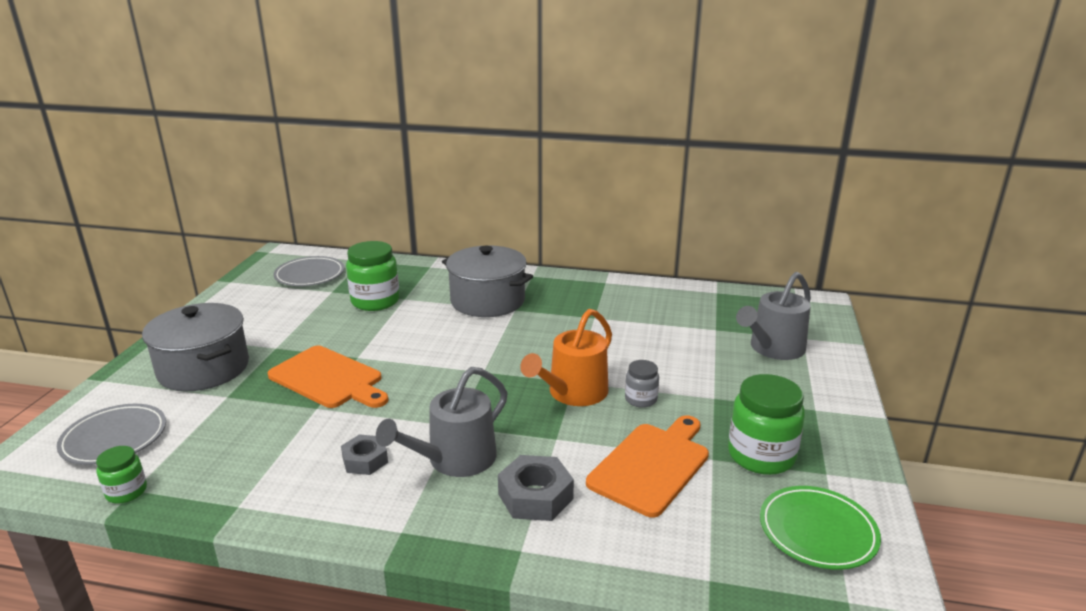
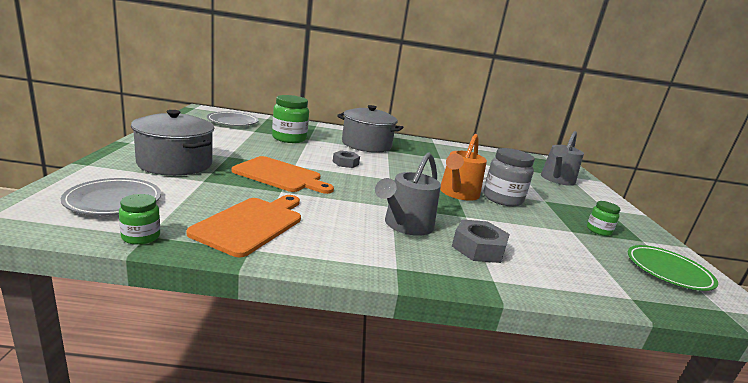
camera: 15 degrees left, 5 degrees down
grey nut [341,434,388,475] -> grey nut moved to [333,150,360,168]
orange cutting board [586,415,709,518] -> orange cutting board moved to [186,195,301,257]
grey jar [625,360,659,408] -> grey jar [483,148,535,207], size x1.85
green jar [728,374,805,475] -> green jar [587,201,621,236], size x0.54

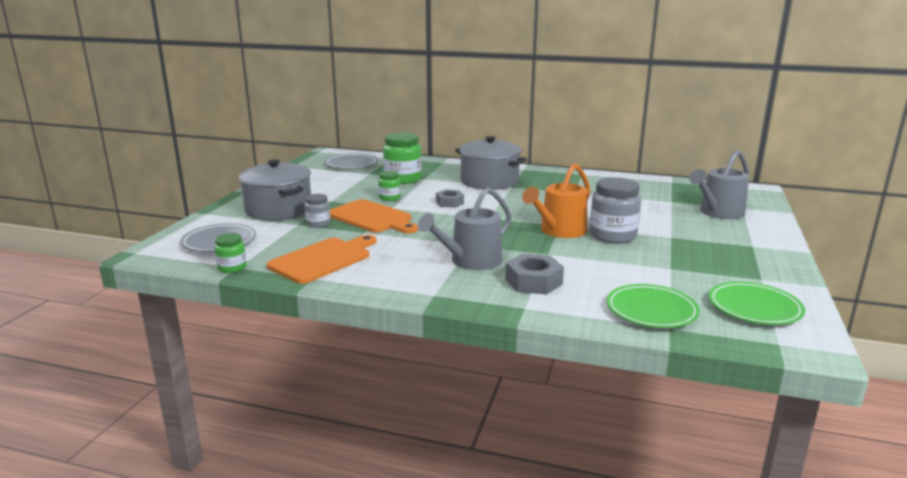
camera: 20 degrees right, 0 degrees up
green jar [587,201,621,236] -> green jar moved to [378,171,401,201]
none -> grey jar [304,194,331,228]
none -> green plate [607,284,700,328]

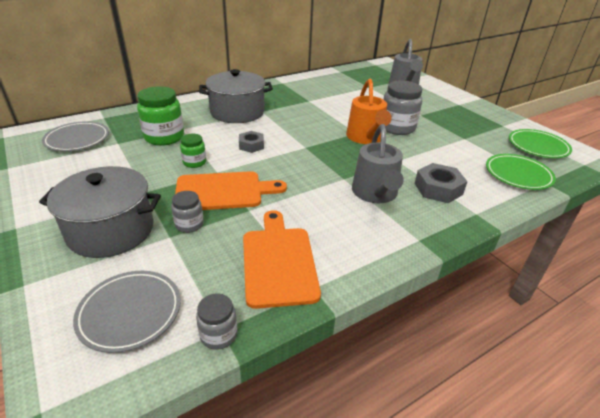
camera: 50 degrees left, 15 degrees up
green jar [214,233,247,273] -> grey jar [196,293,237,350]

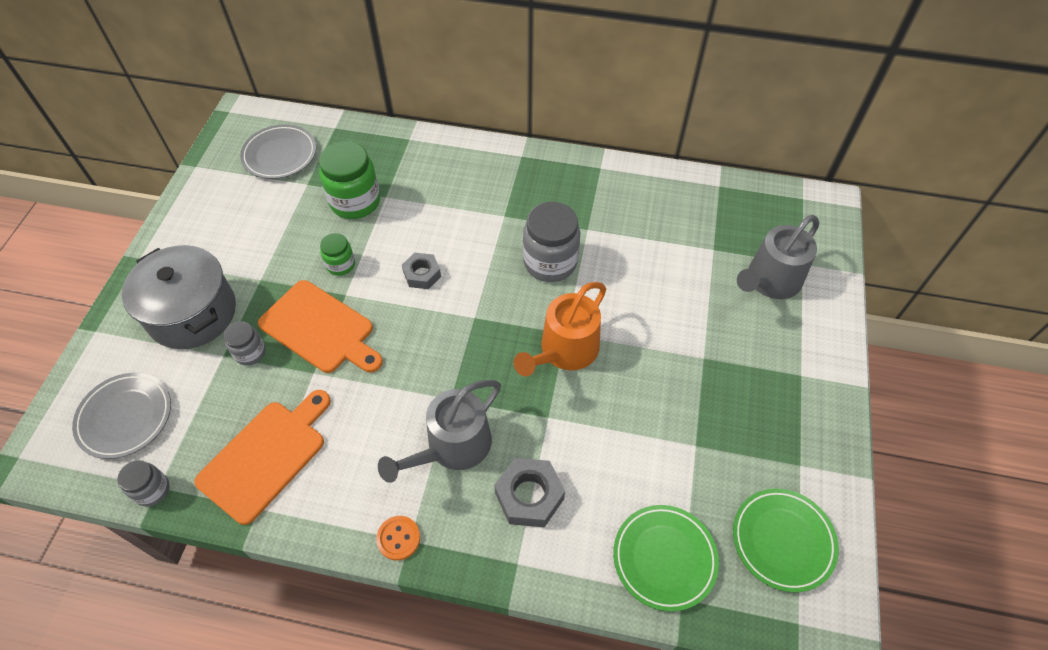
camera: 45 degrees right, 20 degrees up
grey pot [199,69,273,123] -> none
grey jar [383,80,422,135] -> grey jar moved to [523,202,580,282]
none -> orange button [376,516,420,560]

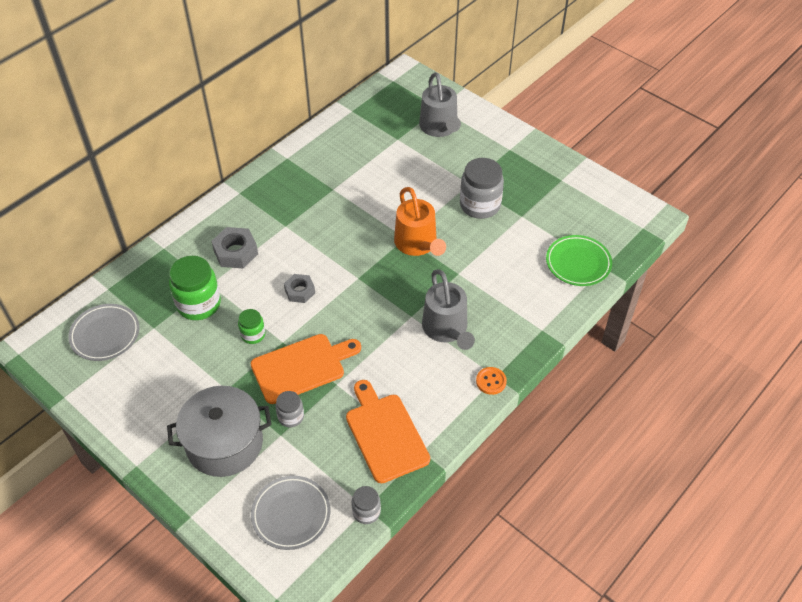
camera: 60 degrees left, 5 degrees down
grey nut [494,458,565,527] -> grey nut moved to [211,227,258,268]
grey jar [523,202,580,282] -> grey jar moved to [460,158,504,219]
green plate [733,489,839,593] -> none

